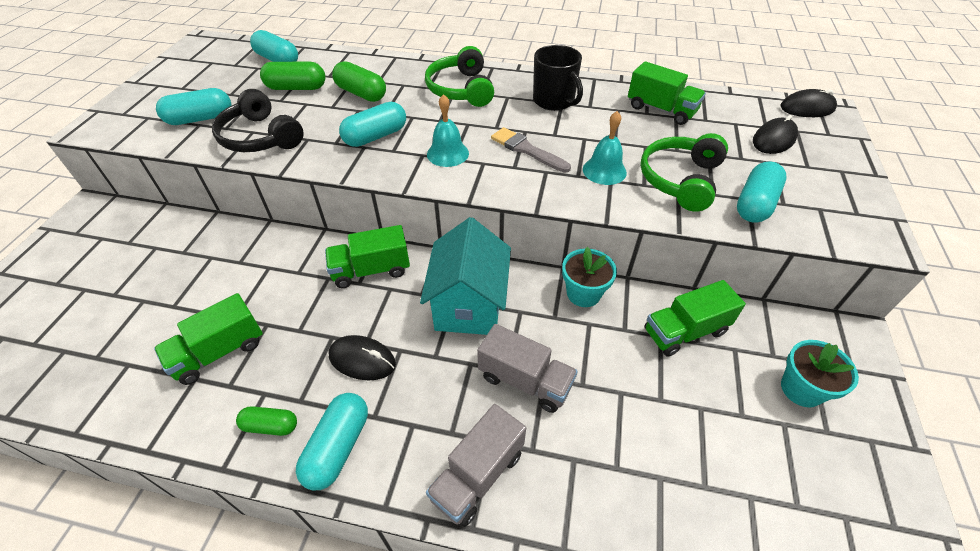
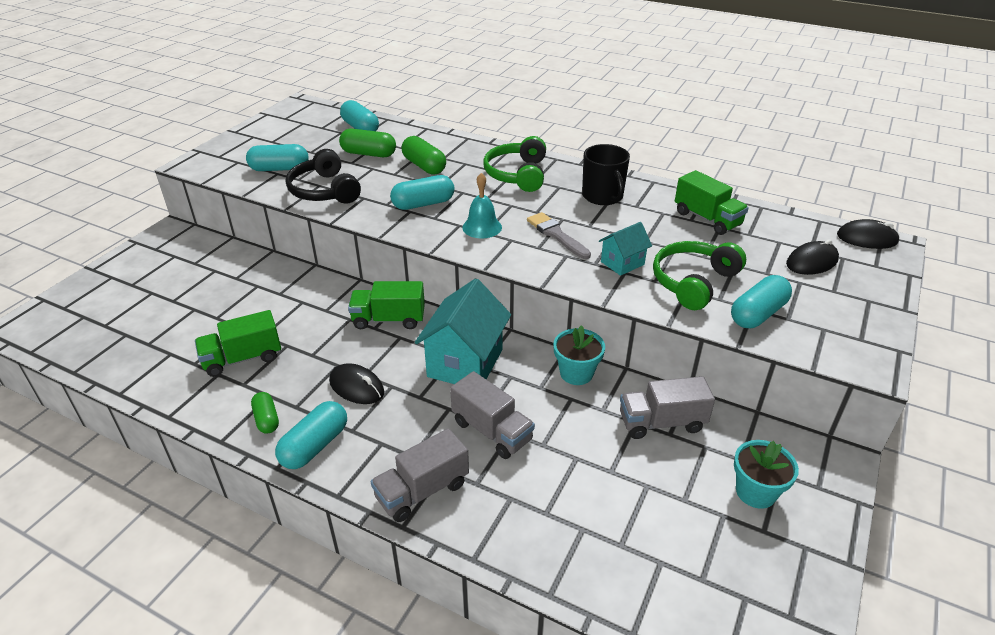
camera: 15 degrees right, 10 degrees down
green capsule [236,406,297,436] -> green capsule turned 45 degrees clockwise [251,392,279,434]
turquoise bell [583,111,627,185] -> turquoise house [599,222,652,276]
green truck [644,280,746,357] -> grey truck [620,376,715,439]

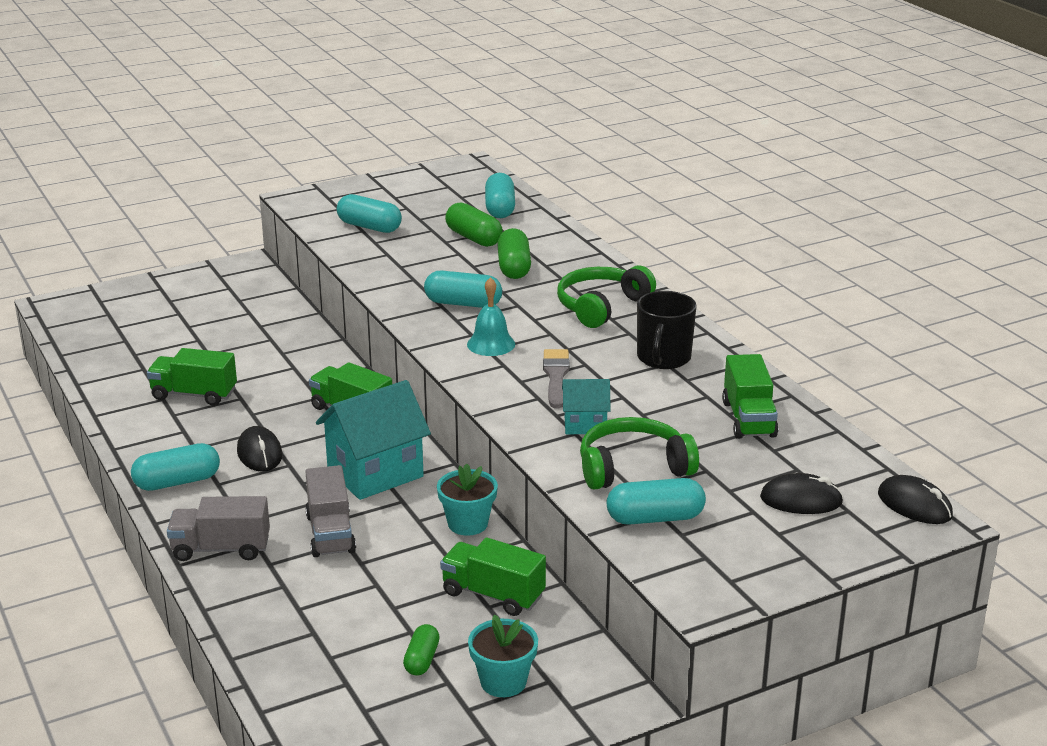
camera: 35 degrees right, 10 degrees down
green capsule [251,392,279,434] -> green capsule moved to [403,624,440,675]
black headphones [286,149,361,204] -> none
grey truck [620,376,715,439] -> green truck [440,538,546,616]

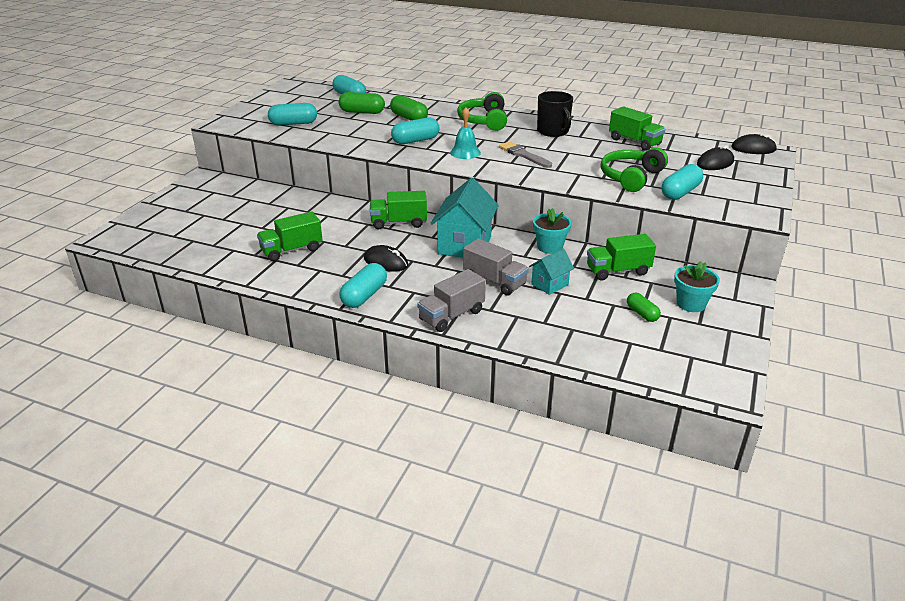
camera: 40 degrees left, 5 degrees up
turquoise house [562,379,611,434] -> turquoise house moved to [529,249,574,295]

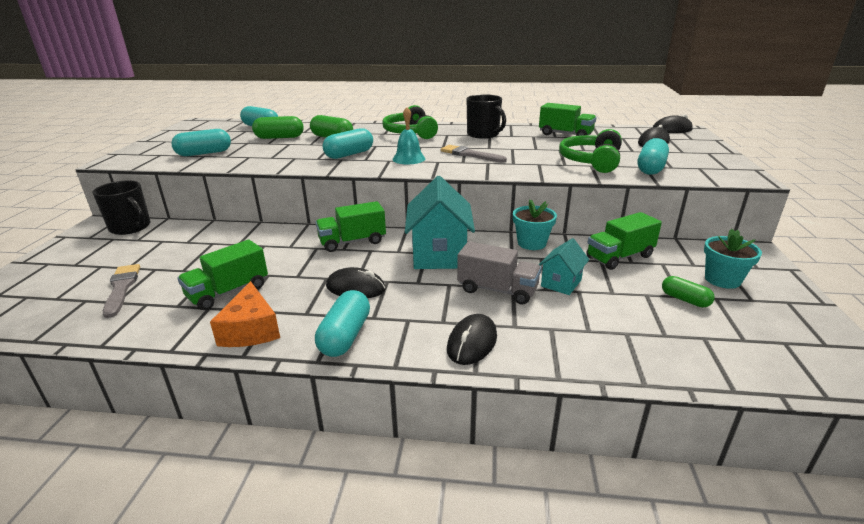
camera: 15 degrees left, 5 degrees down
grey truck [418,269,486,332] -> black mouse [447,314,497,365]
none -> black mug [92,181,150,235]
none -> grey brush [103,264,140,318]
none -> orange cheese [210,281,280,347]

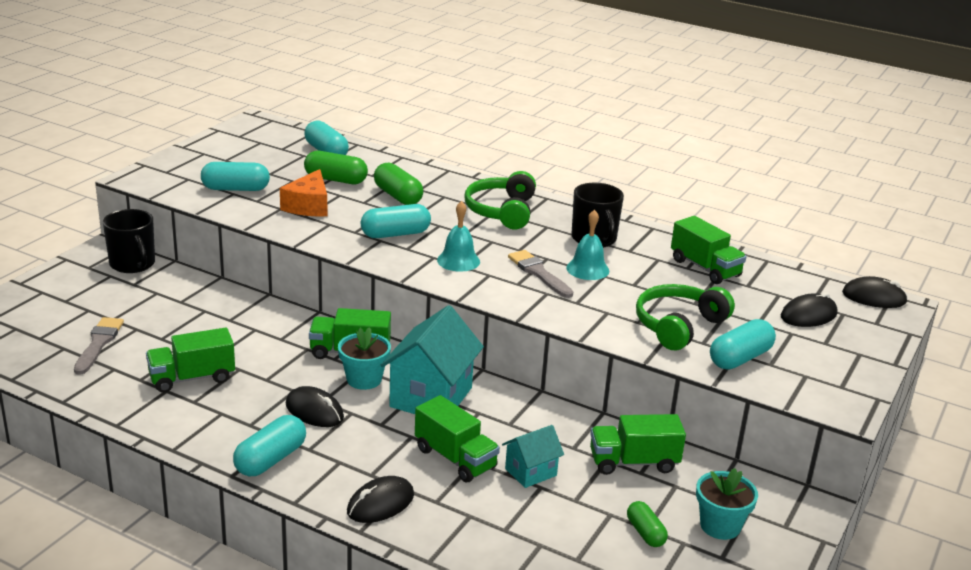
camera: 20 degrees right, 0 degrees up
orange cheese [210,281,280,347] -> orange cheese moved to [280,169,327,216]
grey truck [457,241,541,304] -> green truck [415,395,500,482]
turquoise flower pot [513,199,557,250] -> turquoise flower pot moved to [338,327,391,390]
none -> turquoise bell [566,210,609,280]

